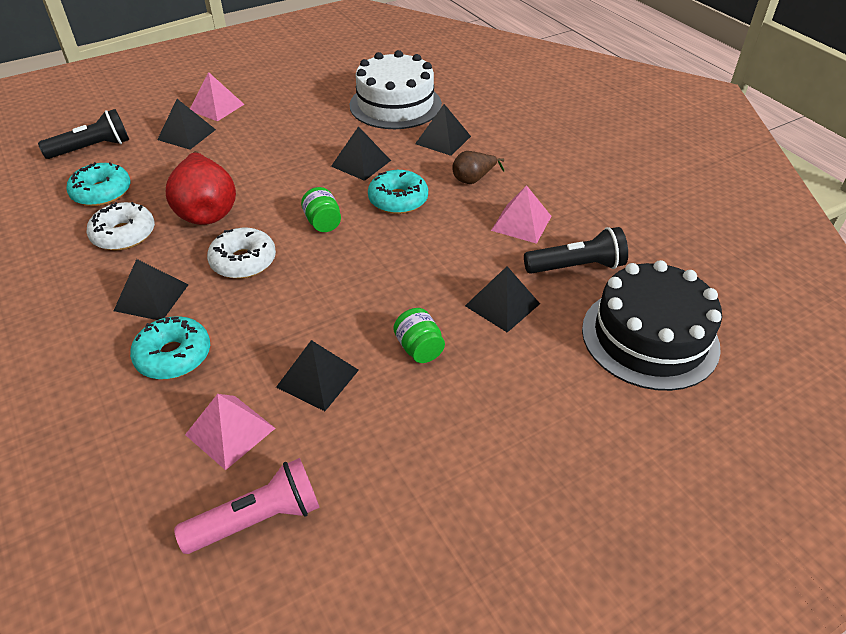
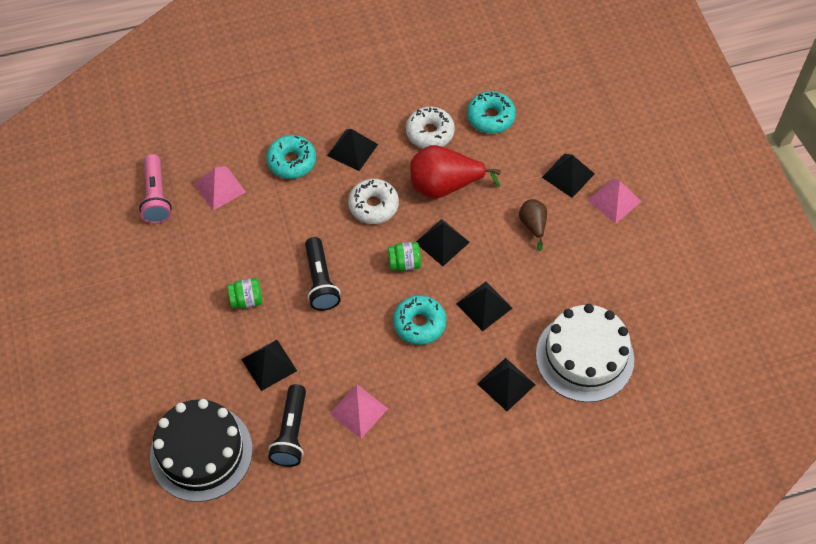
camera: 105 degrees right, 15 degrees up
black flashlight [38,109,129,159] -> black flashlight moved to [305,237,341,311]
black pyramid [276,340,359,411] -> black pyramid moved to [416,219,470,266]
brown pear [452,151,504,184] -> brown pear moved to [519,199,547,251]

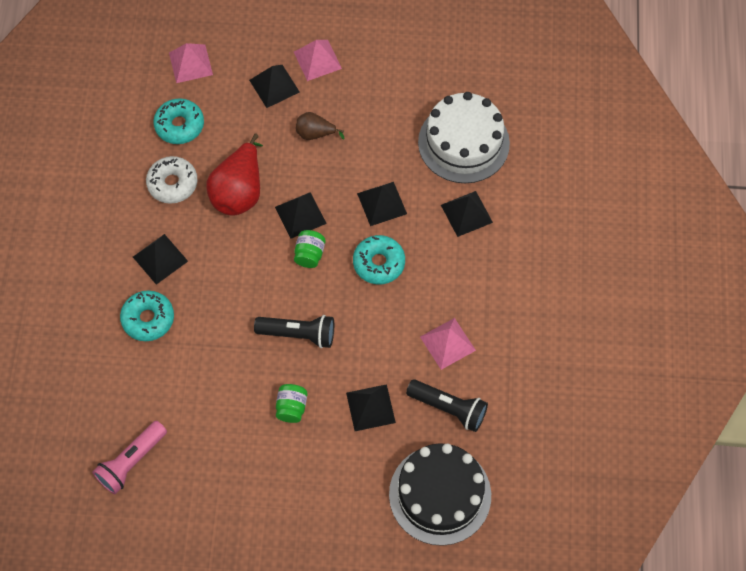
camera: 70 degrees left, 5 degrees up
pink flashlight [139,154,172,224] -> pink flashlight turned 120 degrees clockwise [92,421,167,494]
pink pyramid [194,166,246,211] -> pink pyramid moved to [169,43,213,83]
white donut [348,179,399,224] -> none

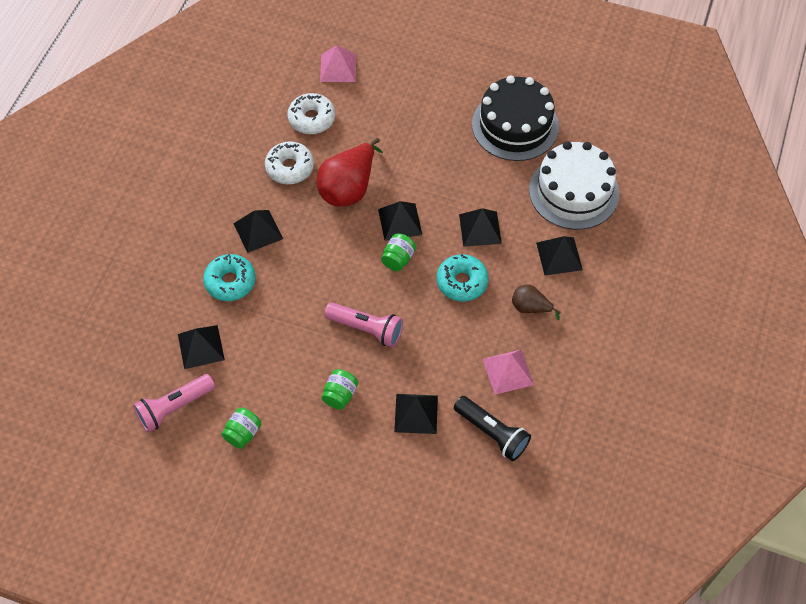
camera: 15 degrees right, 5 degrees down
turquoise donut [153,98,204,144] -> white donut [287,93,335,134]
black pyramid [249,65,300,108] -> black pyramid moved to [178,325,225,369]
black flashlight [254,315,334,348] -> pink flashlight [325,302,403,347]
pink pyramid [294,40,342,81] -> none
brown pear [296,112,345,140] -> brown pear moved to [512,284,561,320]
black cake [389,443,491,546] -> black cake moved to [472,75,559,161]
none -> green jar [221,408,261,449]

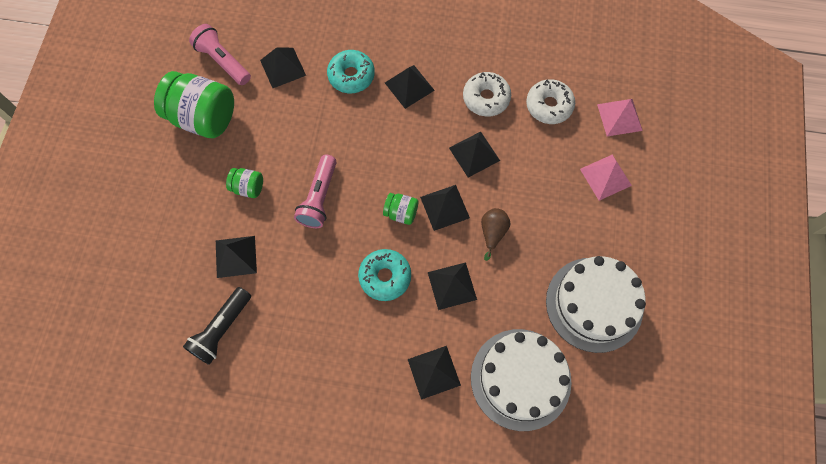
camera: 80 degrees right, 10 degrees up
green jar [221,408,261,449] -> green jar [154,71,234,138], size x2.09
red pear [317,138,383,207] -> black pyramid [449,131,500,178]
black cake [472,75,559,161] -> white cake [546,256,646,353]
pink pyramid [483,350,534,395] -> pink pyramid moved to [580,155,632,201]
brown pear [512,284,561,320] -> brown pear moved to [481,208,511,261]

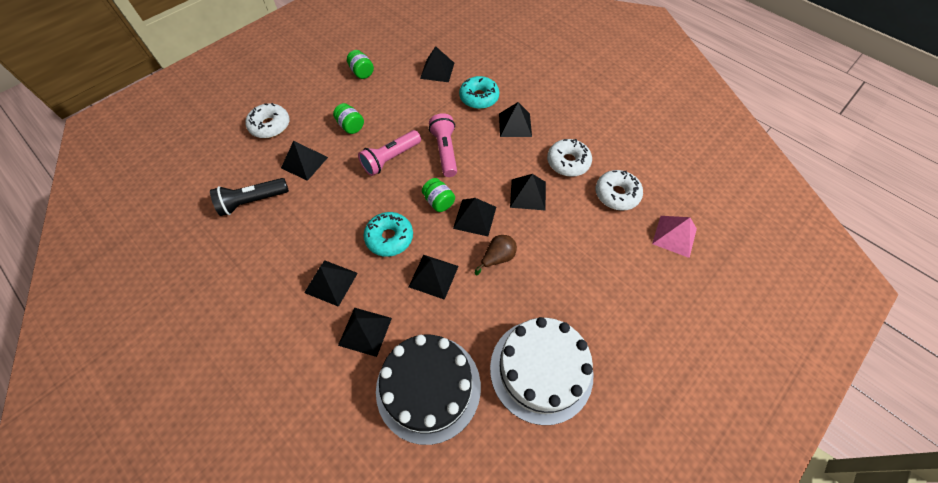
camera: 35 degrees right, 10 degrees down
green jar [154,71,234,138] -> green jar [347,50,374,79], size x0.48
pink flashlight [189,24,251,85] -> pink flashlight moved to [429,113,457,177]
white cake [471,329,572,431] -> black cake [376,335,481,445]
pink pyramid [580,155,632,201] -> none
none -> white donut [245,103,290,138]
none -> black pyramid [304,260,358,307]

